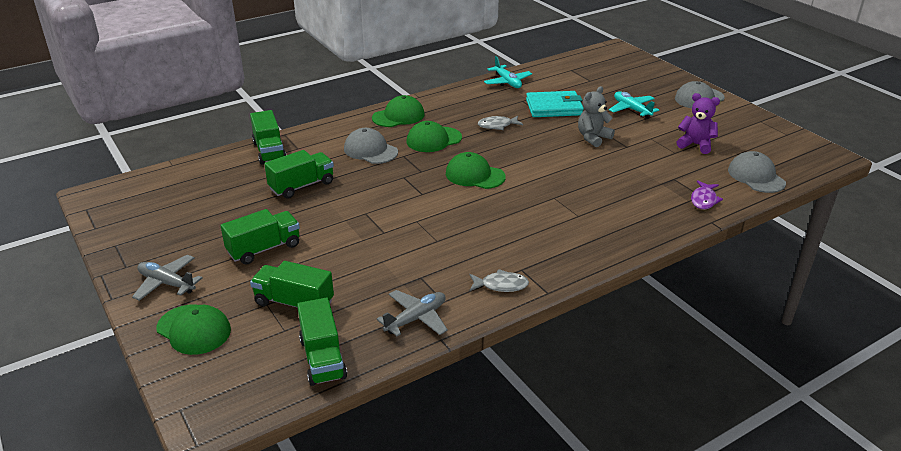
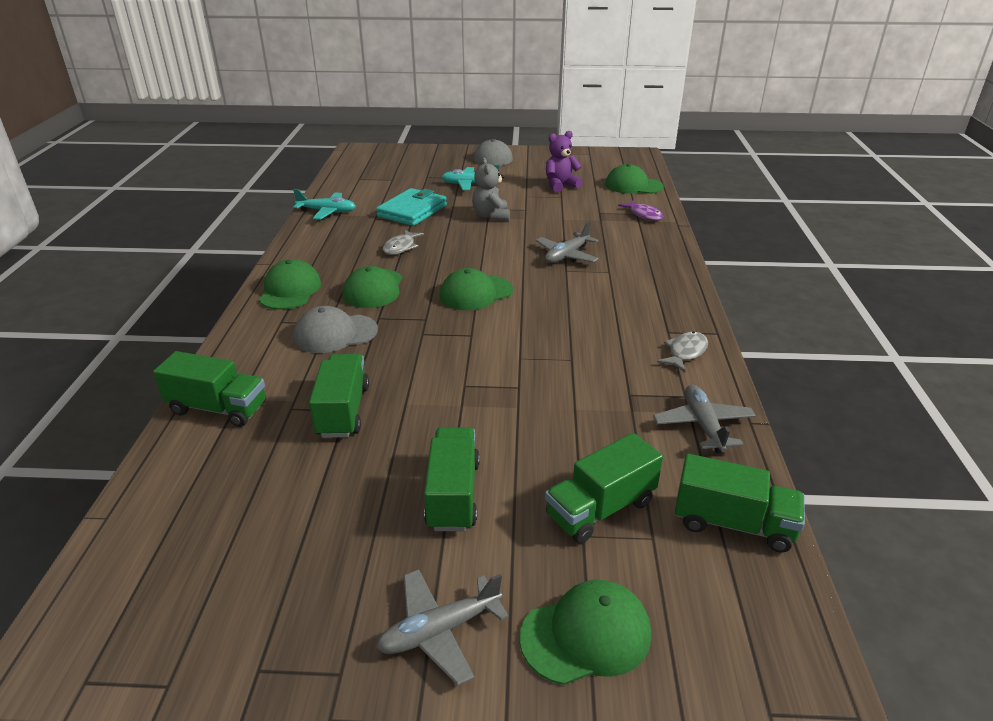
camera: 55 degrees left, 0 degrees up
grey cap [728,151,786,193] -> green cap [605,164,664,194]
none -> grey plane [536,222,599,263]

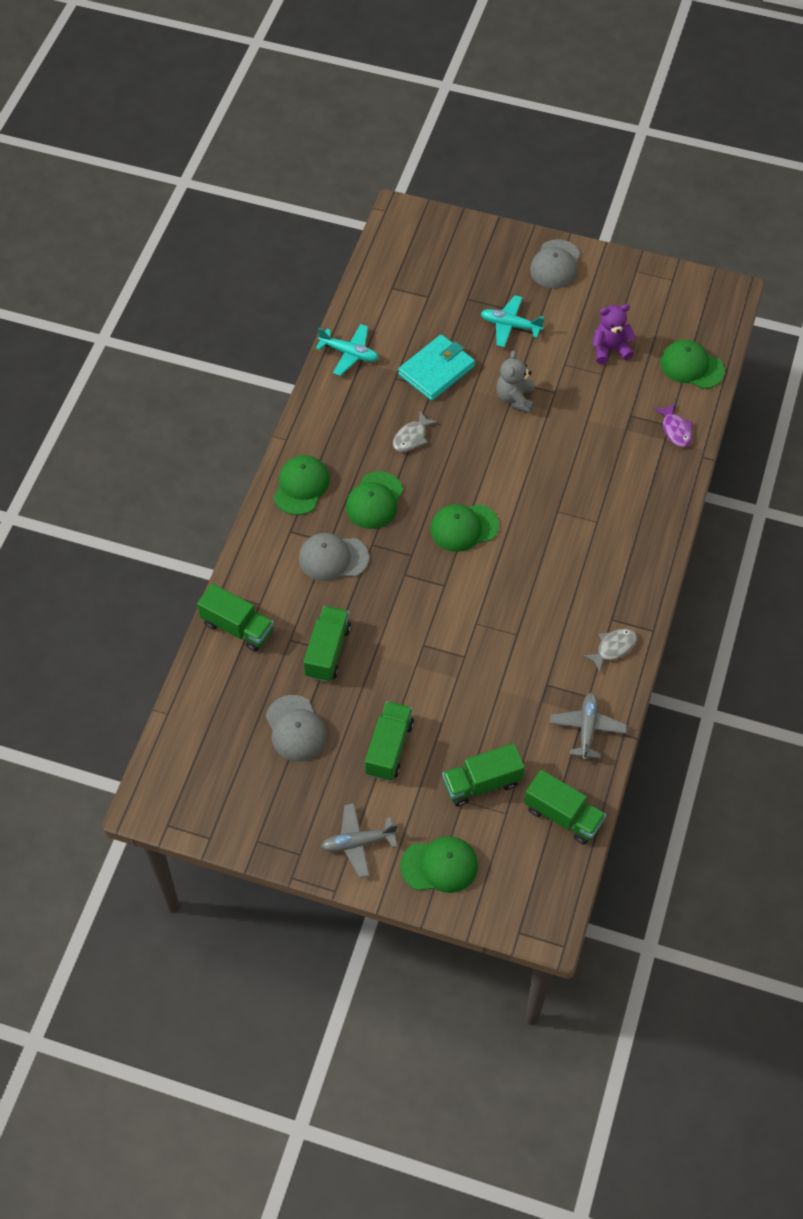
camera: 15 degrees right, 25 degrees up
grey plane [536,222,599,263] -> none
none -> grey cap [266,695,327,762]

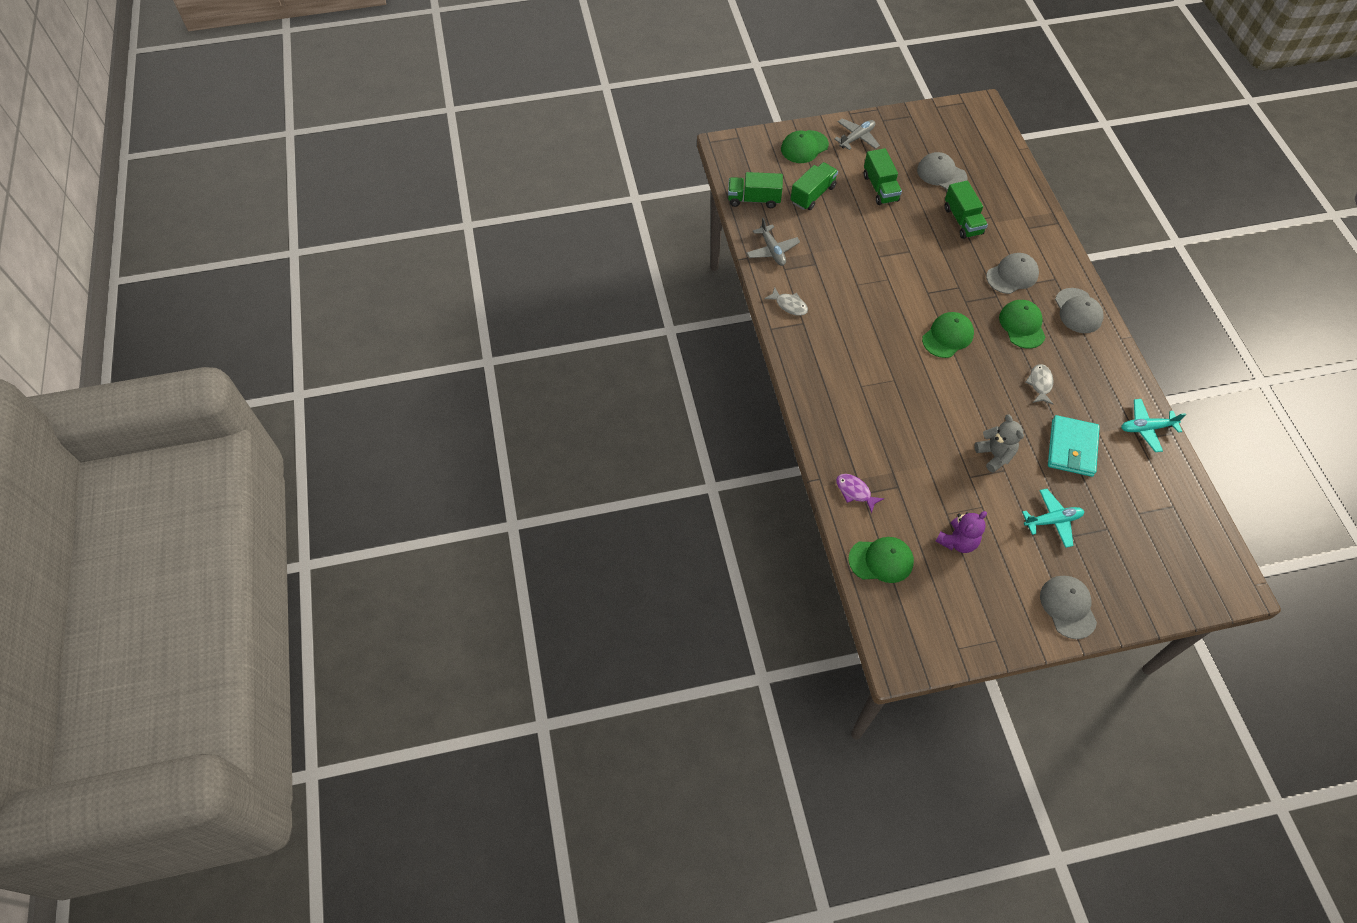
camera: 150 degrees right, 0 degrees up
green truck [197,584,274,652] -> none
green cap [273,455,330,515] -> grey cap [1055,288,1103,333]
grey fish [583,628,637,673] -> grey fish turned 75 degrees counterclockwise [764,287,808,316]

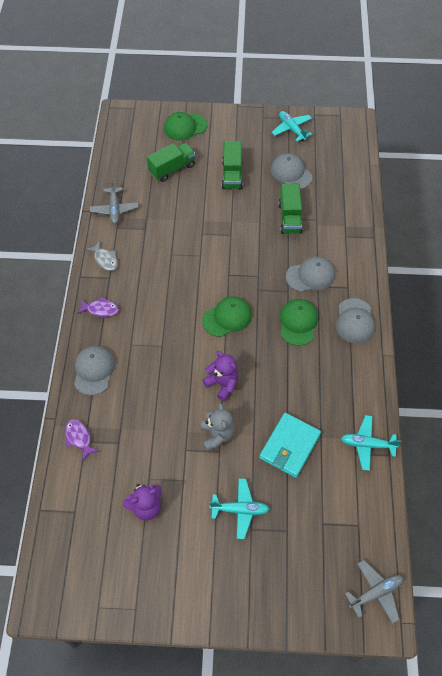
camera: 15 degrees right, 0 degrees up
green truck [728,172,783,208] -> none
grey plane [834,119,880,150] -> grey plane moved to [345,560,403,624]
green cap [848,537,914,583] -> none
grey fish [1025,364,1053,405] -> none
grey cap [1040,576,1097,639] -> grey cap moved to [74,346,115,395]
none -> purple fish [77,296,119,317]
none -> purple teddy bear [203,351,238,401]
none -> turquoise plane [271,111,312,142]

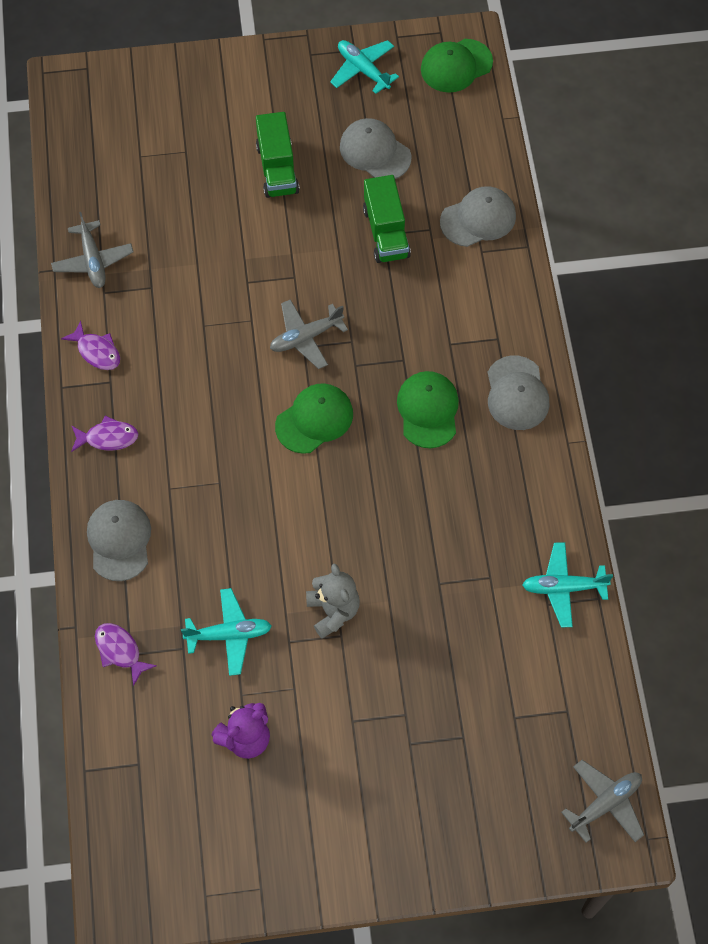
camera: 10 degrees left, 5 degrees up
grey fish [86,241,118,271] -> purple fish [61,320,120,370]
green truck [147,143,195,182] -> none
green cap [164,112,207,141] -> green cap moved to [421,39,493,93]
purple teddy bear [203,351,238,401] -> none
turquoise plane [209,478,269,539] -> turquoise plane moved to [181,588,272,676]
turquoise wallet [259,413,321,478] -> none
grey cap [286,256,335,292] -> grey cap moved to [440,186,516,247]
none -> grey plane [270,299,348,369]

